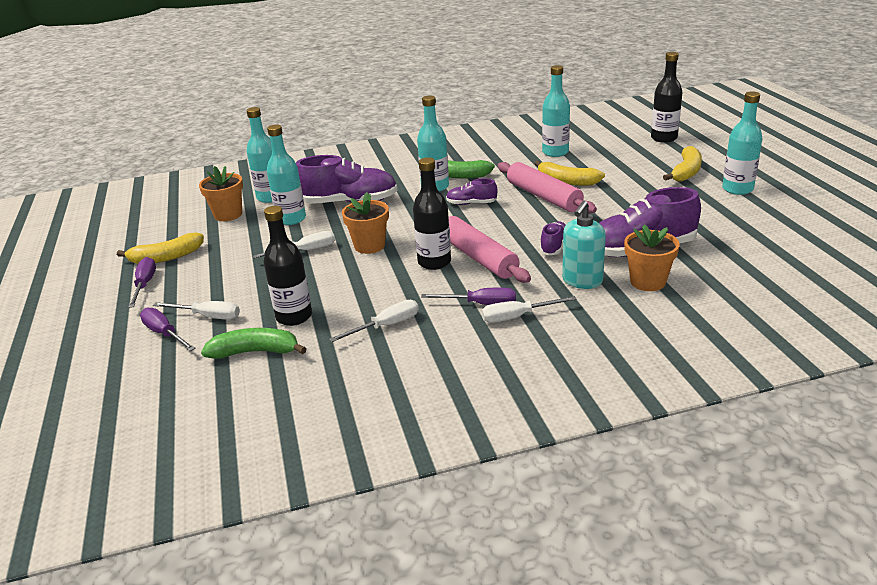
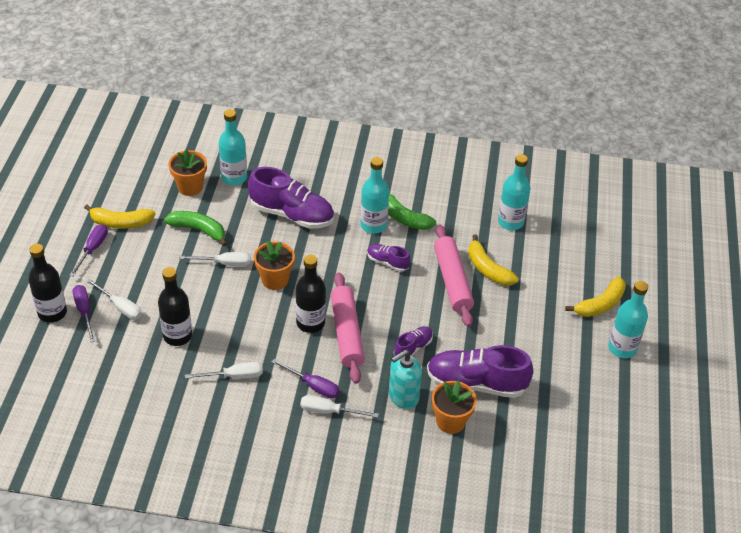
camera: 20 degrees right, 15 degrees up
green banana [201,328,307,359] -> green banana moved to [164,211,227,246]
turquoise bottle [267,124,306,225] -> none
black bottle [651,52,683,143] -> black bottle moved to [28,244,67,323]

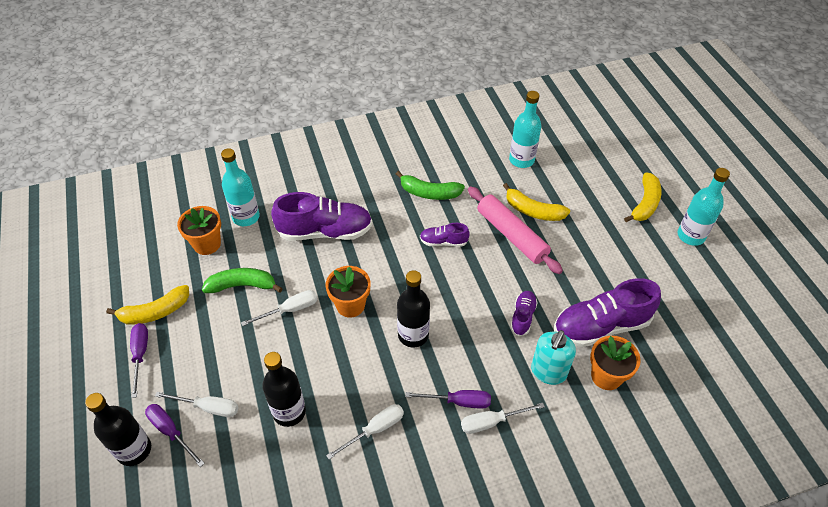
camera: 25 degrees left, 5 degrees up
pink rolling pin [331,272,365,384] -> none
turquoise bottle [360,157,389,234] -> none

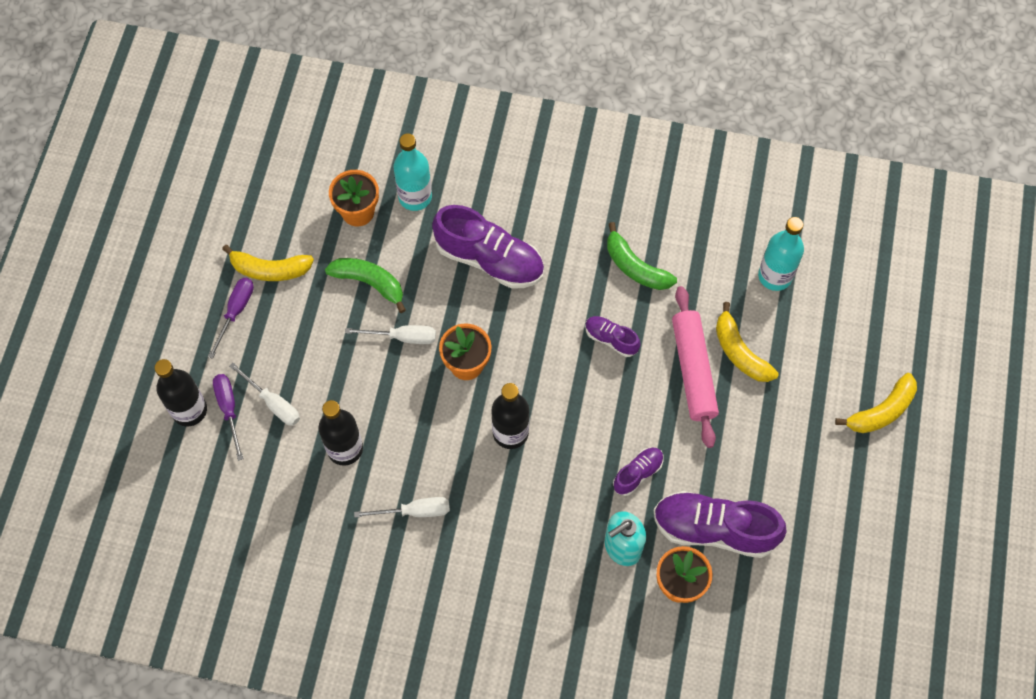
camera: 30 degrees right, 15 degrees up
purple screwdriver [405,390,491,408] -> none
white screwdriver [461,403,545,434] -> none
turquoise bottle [677,168,730,246] -> none

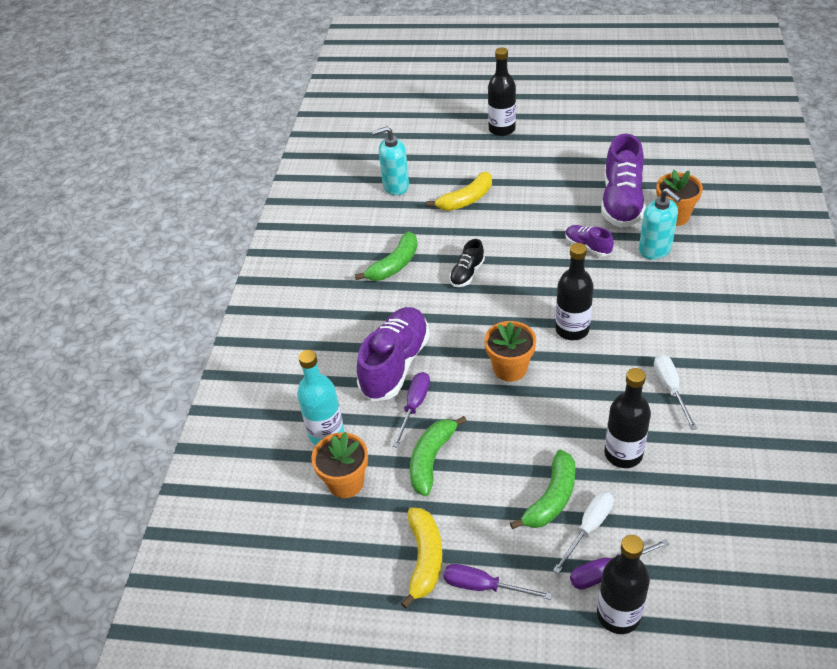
camera: 90 degrees left, 20 degrees down
white screwdriver [345,325,436,344] -> none
purple shoe [585,316,641,357] -> black shoe [450,239,485,287]
pink rolling pin [672,286,719,448] -> none
turquoise bottle [758,217,804,291] -> turquoise soap dispenser [372,126,409,195]
yellow banana [835,373,917,433] -> black bottle [488,47,516,136]
none -> purple screwdriver [392,372,430,448]
none -> green banana [510,450,576,529]

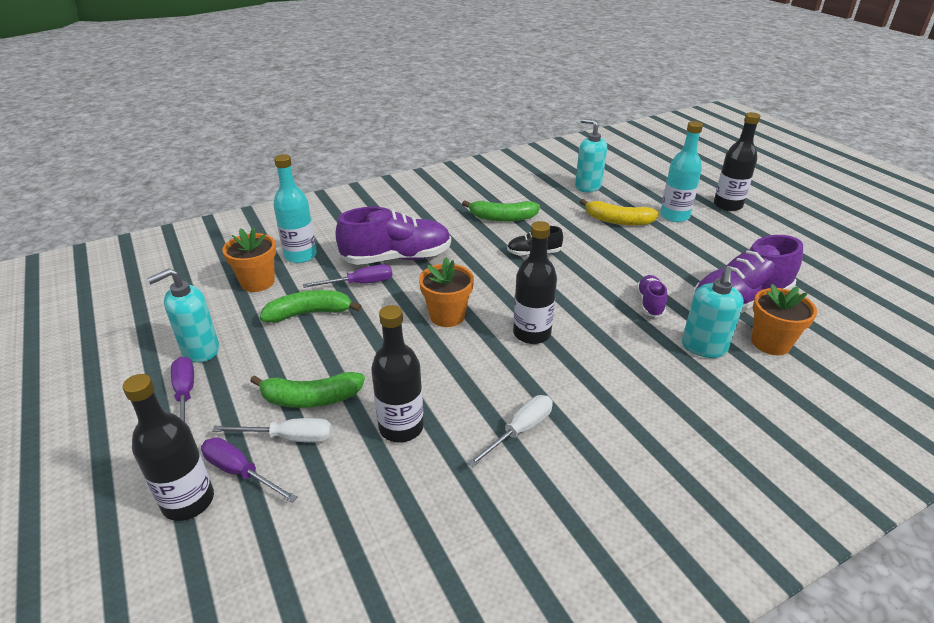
camera: 50 degrees right, 10 degrees down
yellow banana [401,508,442,609] -> turquoise soap dispenser [147,268,219,363]
none -> turquoise bottle [660,121,703,222]

